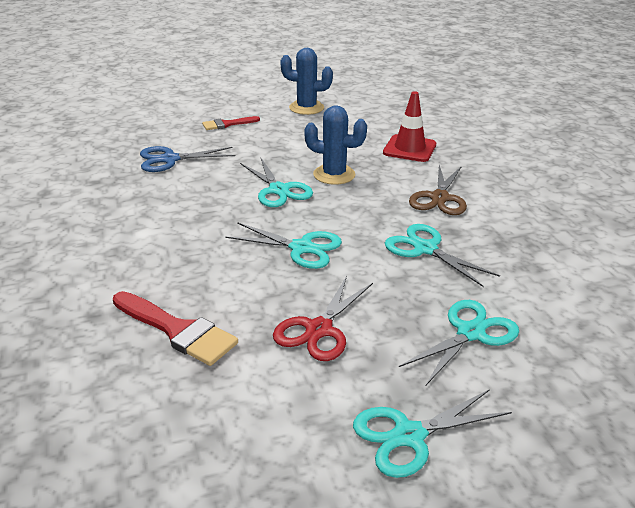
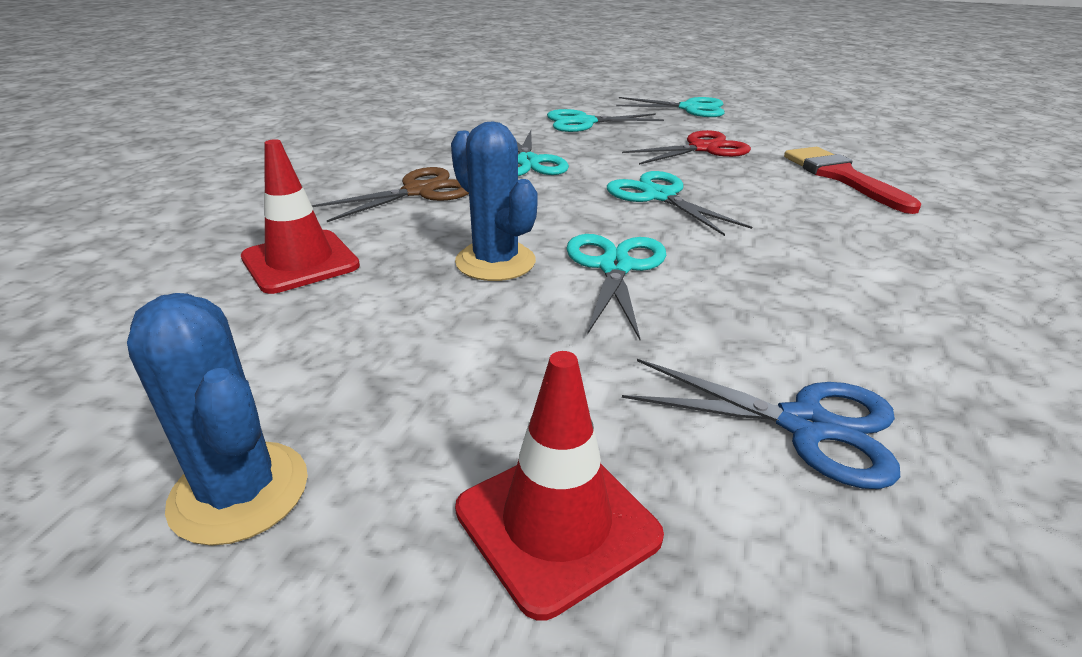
camera: 145 degrees left, 0 degrees up
red brush [202,116,260,130] -> red traffic cone [455,351,664,620]

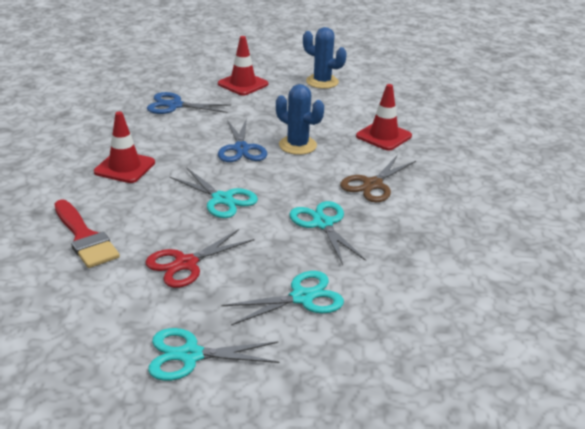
camera: 165 degrees right, 0 degrees up
turquoise scissors [567,234,666,340] -> blue scissors [218,118,267,162]
none -> red traffic cone [94,111,155,183]

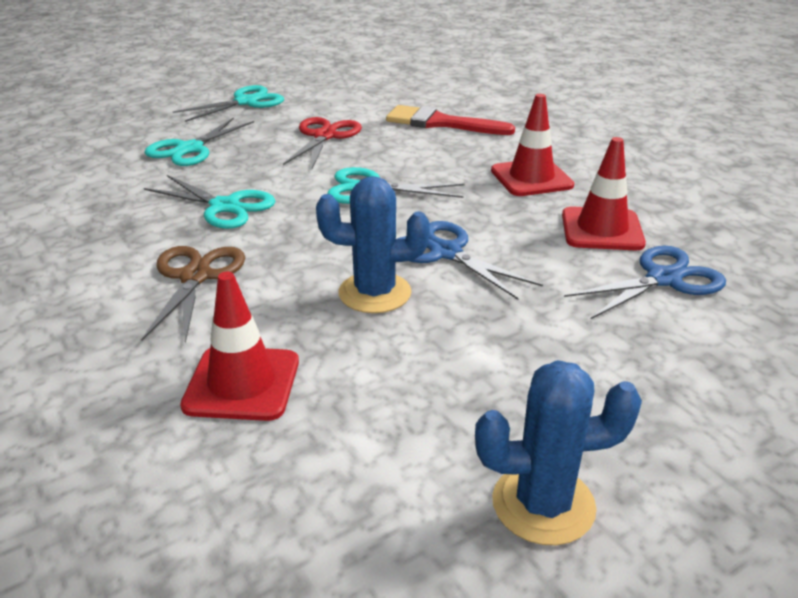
camera: 145 degrees right, 0 degrees up
red traffic cone [218,36,268,96] -> red traffic cone moved to [562,137,646,250]

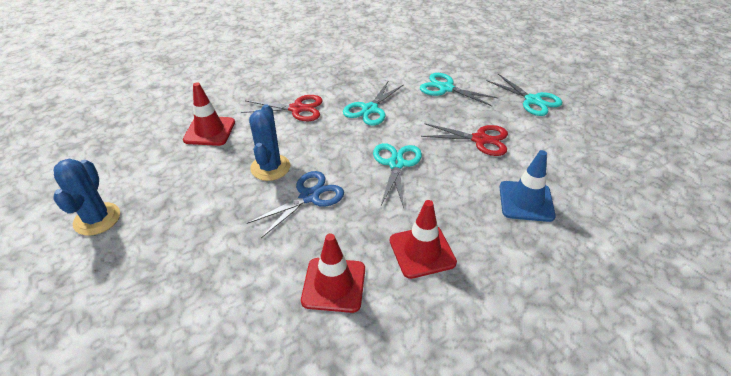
camera: 90 degrees right, 10 degrees up
brown scissors [141,246,245,343] -> red scissors [241,95,323,121]
red brush [386,105,515,135] -> blue traffic cone [499,150,556,222]
blue scissors [564,246,726,320] -> none

